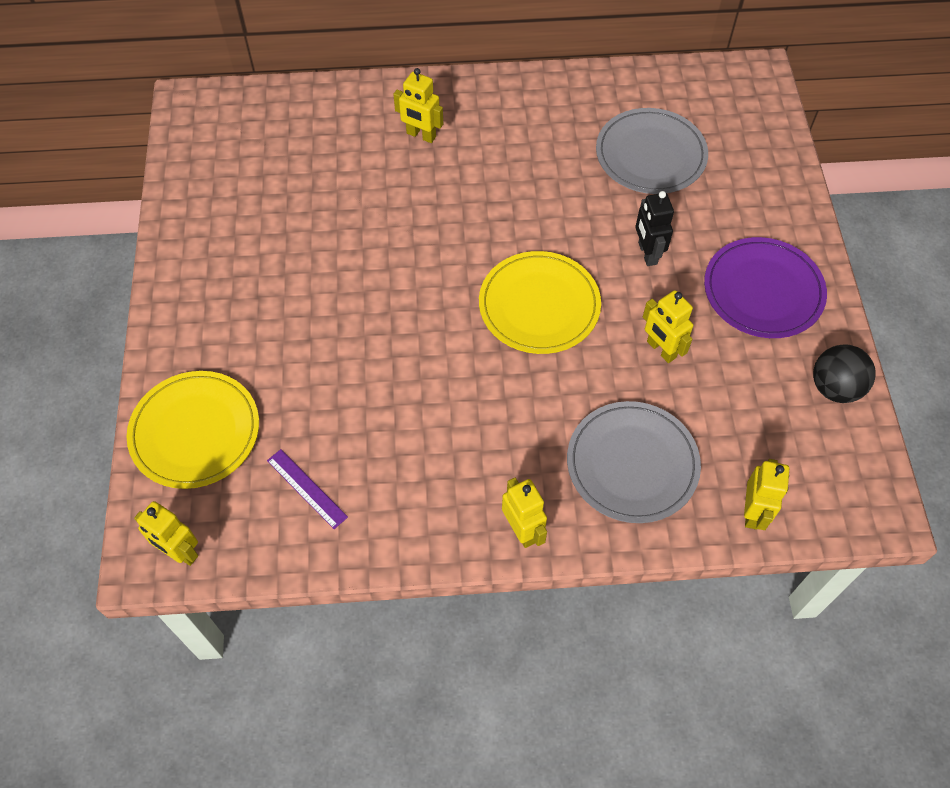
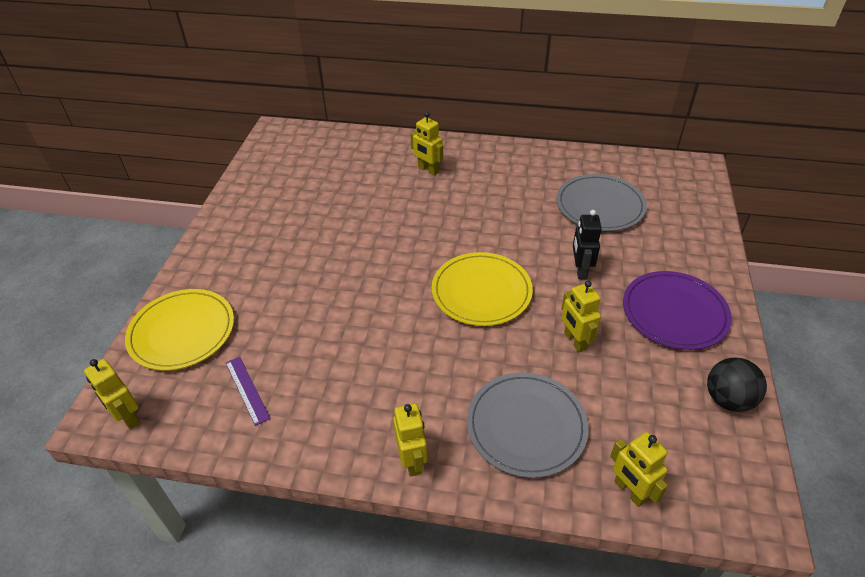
camera: 15 degrees right, 15 degrees down
yellow robot [744,459,789,530] -> yellow robot turned 120 degrees clockwise [610,432,668,507]

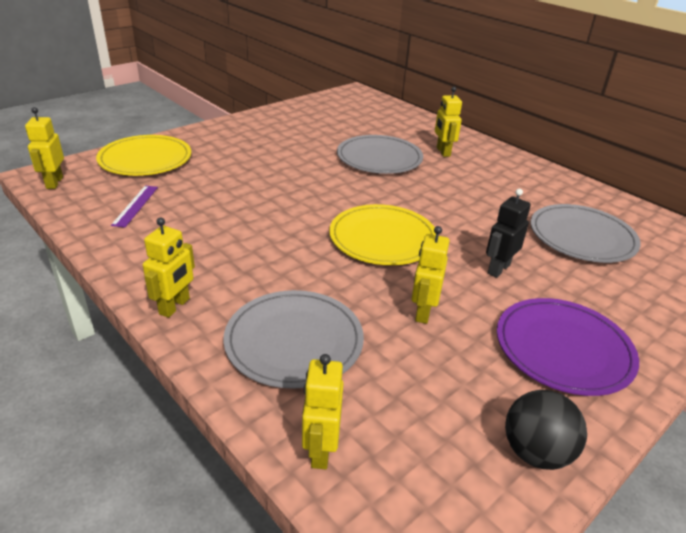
camera: 35 degrees right, 10 degrees down
none -> grey plate [337,135,423,174]

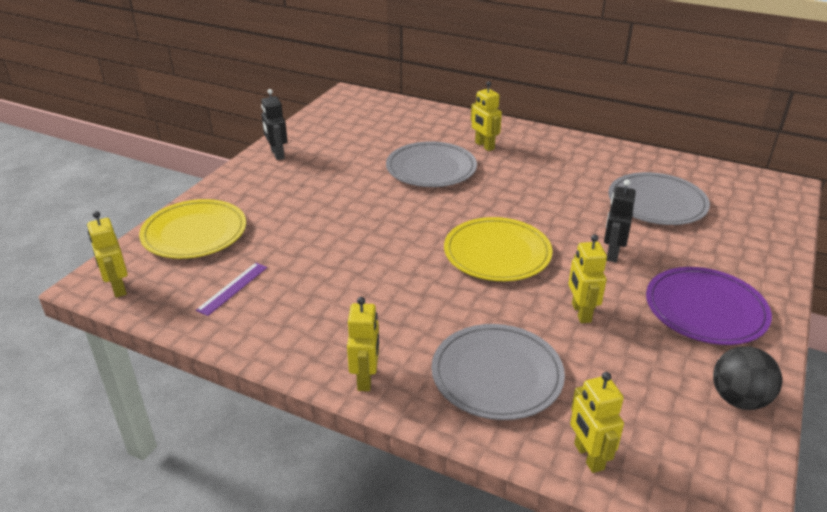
camera: 20 degrees left, 0 degrees up
purple ruler [111,186,158,228] -> purple ruler turned 45 degrees clockwise [196,263,267,316]
none -> black robot [261,89,288,160]

